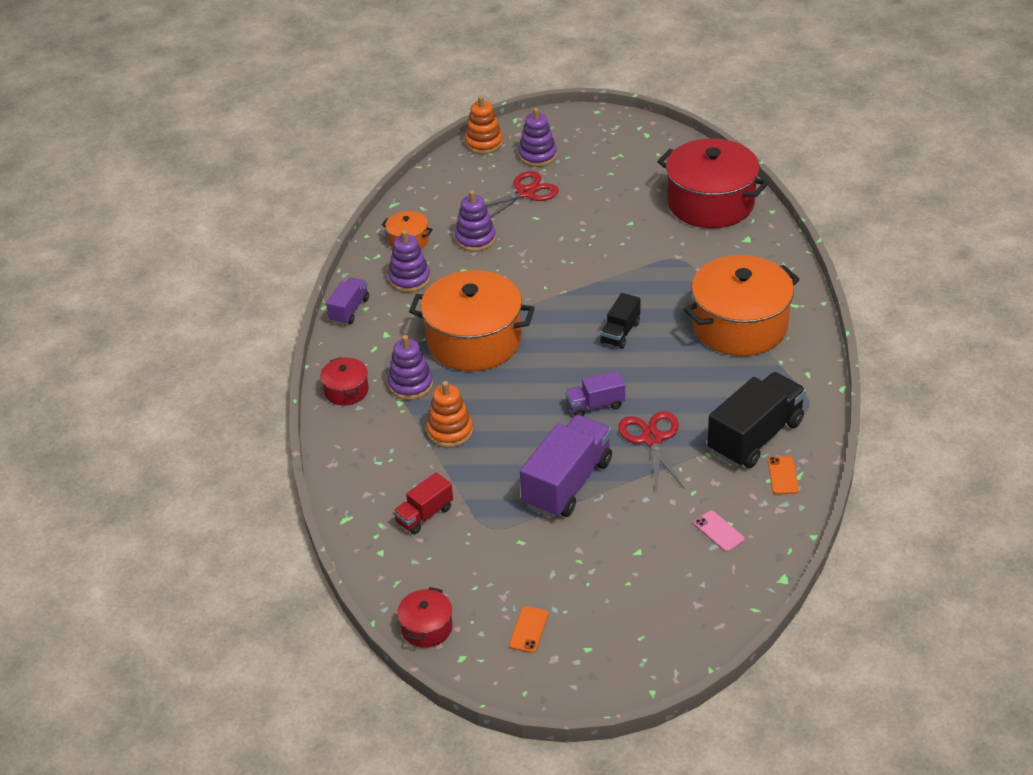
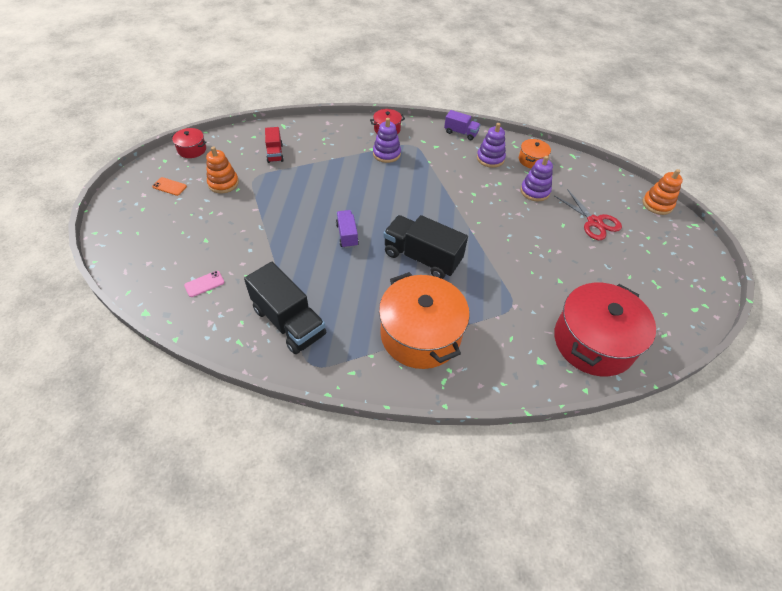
camera: 90 degrees right, 10 degrees up
red truck [393,472,453,535] -> red truck turned 150 degrees counterclockwise [265,127,284,163]
orange pot [409,270,535,371] -> none
orange stacking toy [426,381,473,448] -> orange stacking toy moved to [206,146,239,193]
purple stacking toy [518,108,557,167] -> none
purple truck [520,415,612,518] -> none
black truck [600,293,640,349] -> black truck [383,215,468,279], size x1.85
red scissors [618,411,685,491] -> none
orange phone [768,456,799,494] -> none

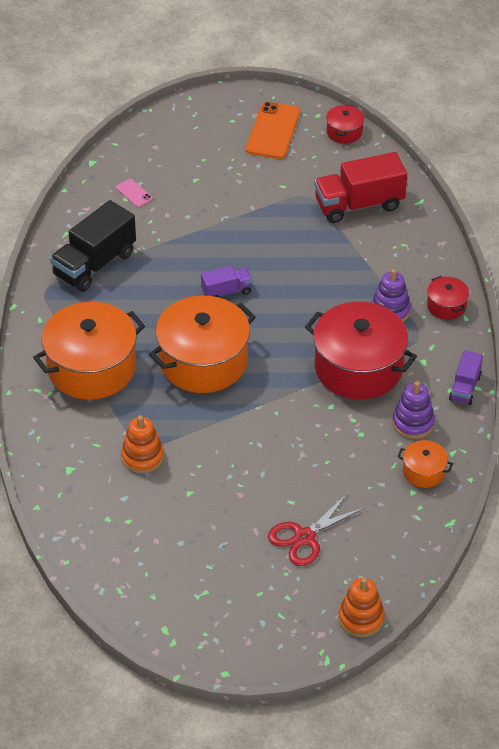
camera: 85 degrees right, 5 degrees down
orange phone [152,177,187,196] -> orange phone [246,102,300,159], size x2.08
orange stacking toy [206,146,239,193] -> orange stacking toy moved to [121,415,164,473]
red truck [265,127,284,163] -> red truck [314,152,407,223], size x1.85
black truck [383,215,468,279] -> orange pot [149,296,256,393]
purple stacking toy [520,156,553,201] -> none
red pot [554,283,656,376] -> red pot moved to [305,301,417,399]

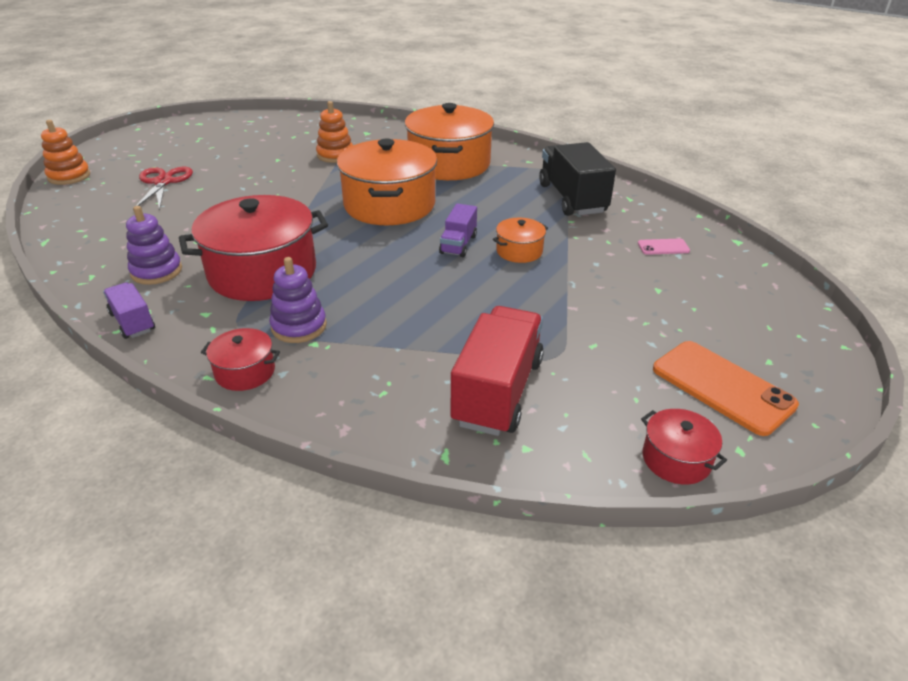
camera: 125 degrees right, 10 degrees down
orange pot [397,440,453,488] -> orange pot moved to [493,218,548,263]

